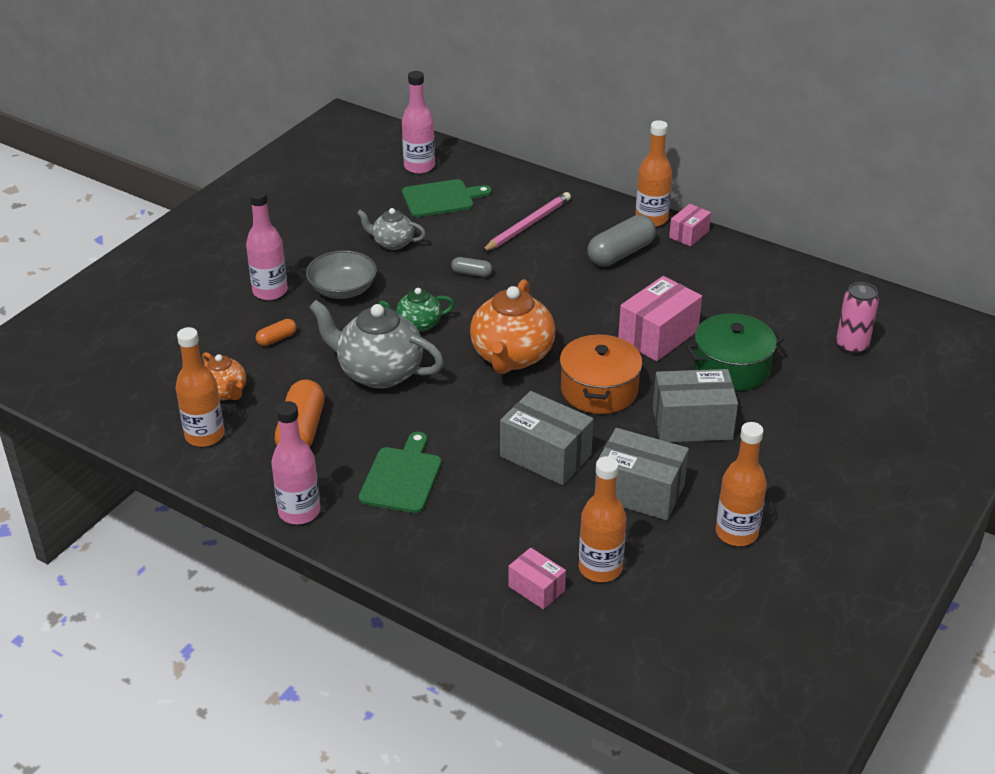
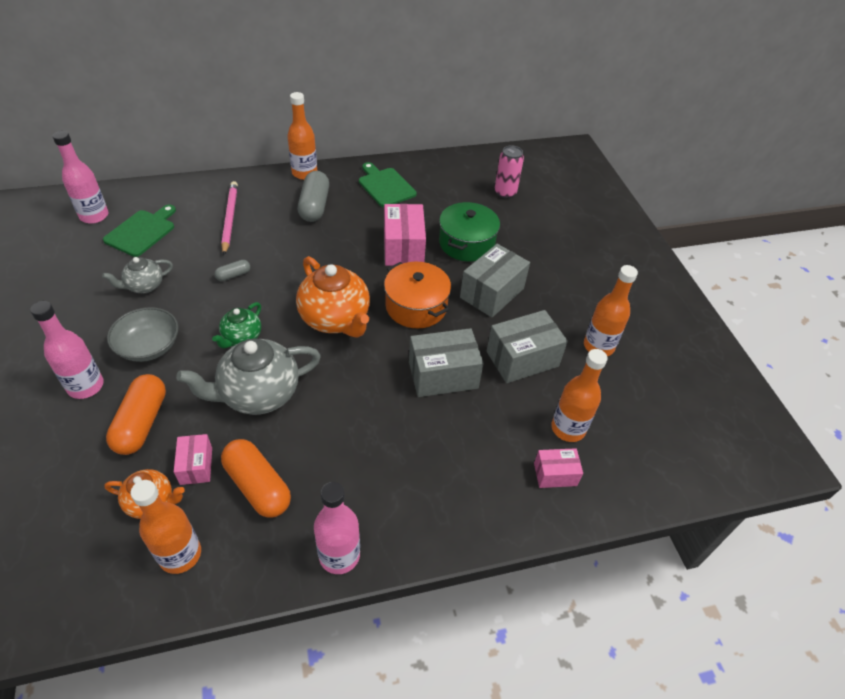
camera: 50 degrees left, 10 degrees up
orange capsule [256,319,297,346] -> orange capsule [106,374,166,455], size x2.01
green cutting board [359,432,441,513] -> green cutting board moved to [359,162,417,207]
pink box [669,204,711,247] -> pink box moved to [174,434,212,485]

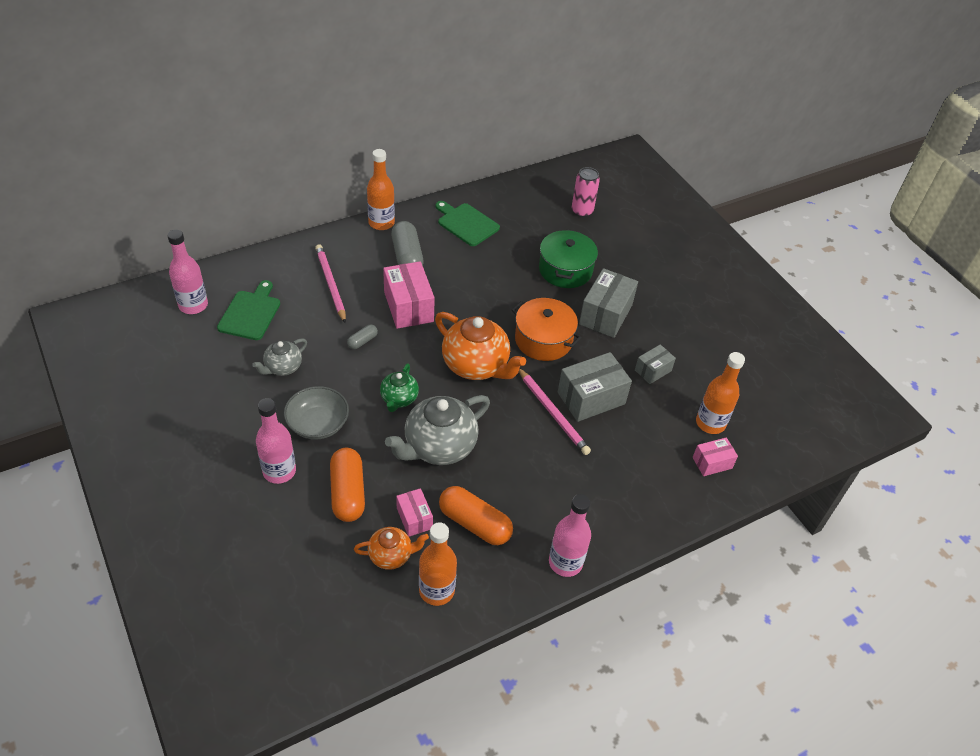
camera: 15 degrees left, 0 degrees up
pink box [384,204,426,266] -> pink box moved to [383,261,435,329]
grey box [487,310,568,383] -> grey box [635,344,676,384], size x0.56
orange bottle [584,265,638,356] -> none
none -> pink pencil [519,369,591,455]

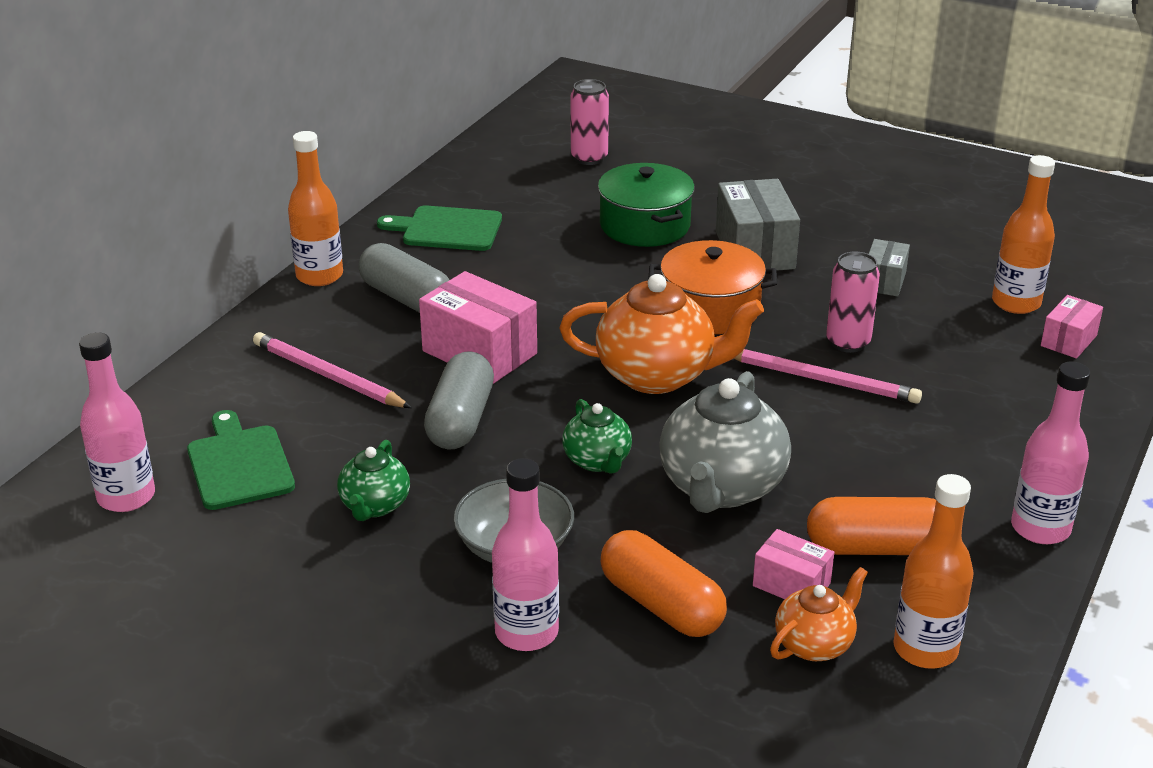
camera: 30 degrees left, 15 degrees down
grey teapot [252,338,307,376] -> green teapot [337,440,410,521]
grey capsule [347,324,378,349] -> grey capsule [424,351,494,449], size x2.01
grey box [558,352,632,422] -> pink can [826,251,880,353]

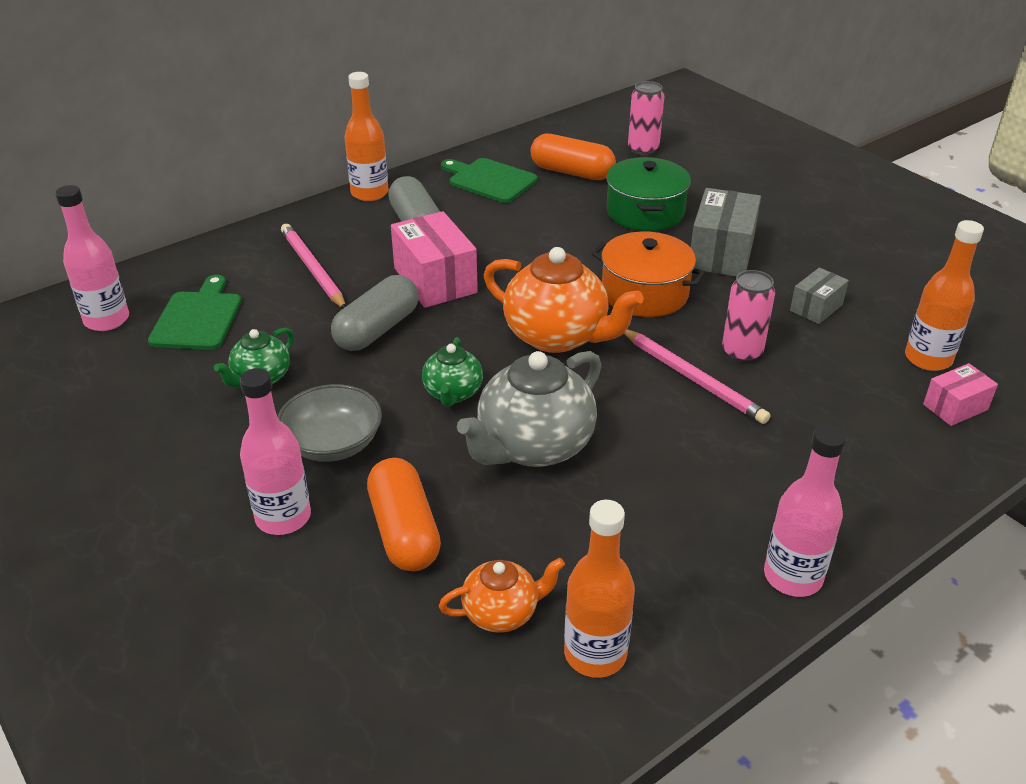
camera: 25 degrees right, 5 degrees up
pink box [753,529,834,599] -> none
orange capsule [807,497,936,555] -> orange capsule moved to [531,133,616,180]

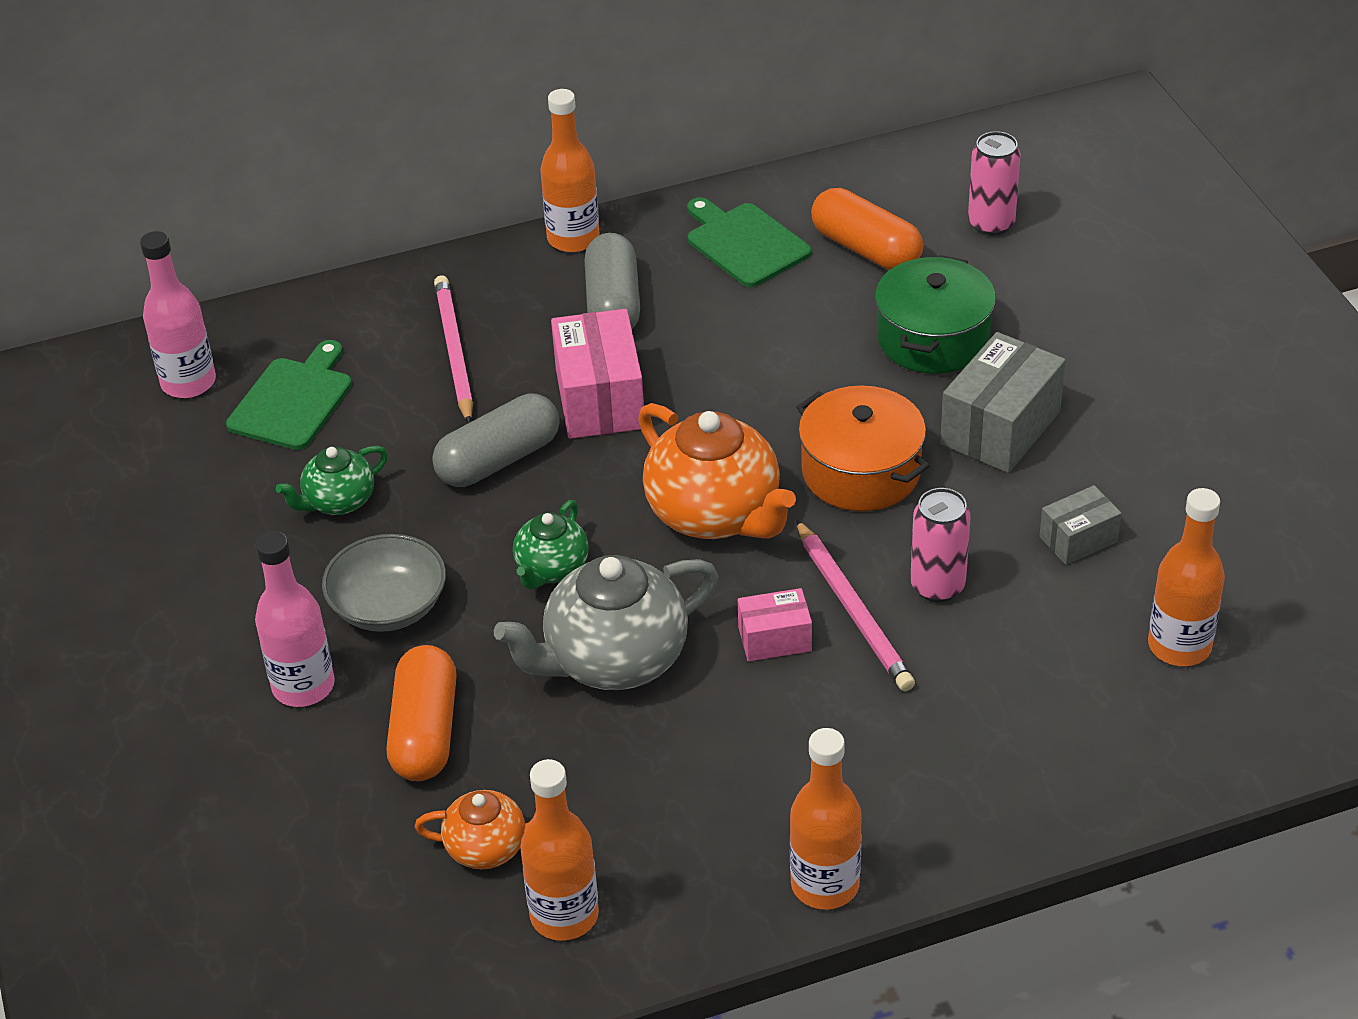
camera: 20 degrees right, 5 degrees up
pink bottle [764,425,847,597] -> orange bottle [790,728,862,910]
pink box [923,363,998,426] -> pink box moved to [738,588,812,661]

